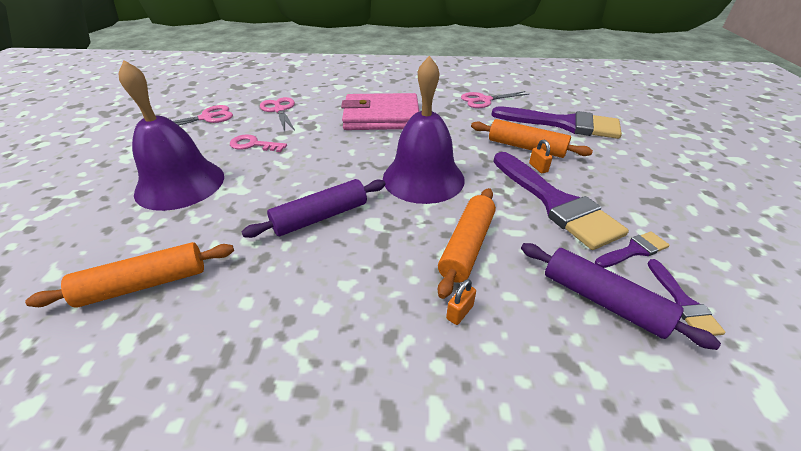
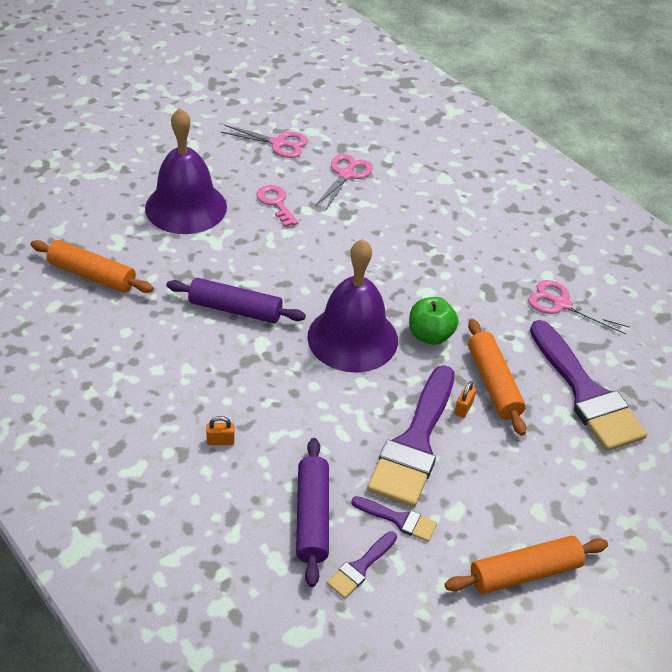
camera: 45 degrees right, 5 degrees up
pink wallet [341,93,419,130] -> none
orange rolling pin [438,188,496,299] -> orange rolling pin moved to [445,536,608,594]
none -> green apple [409,297,458,345]

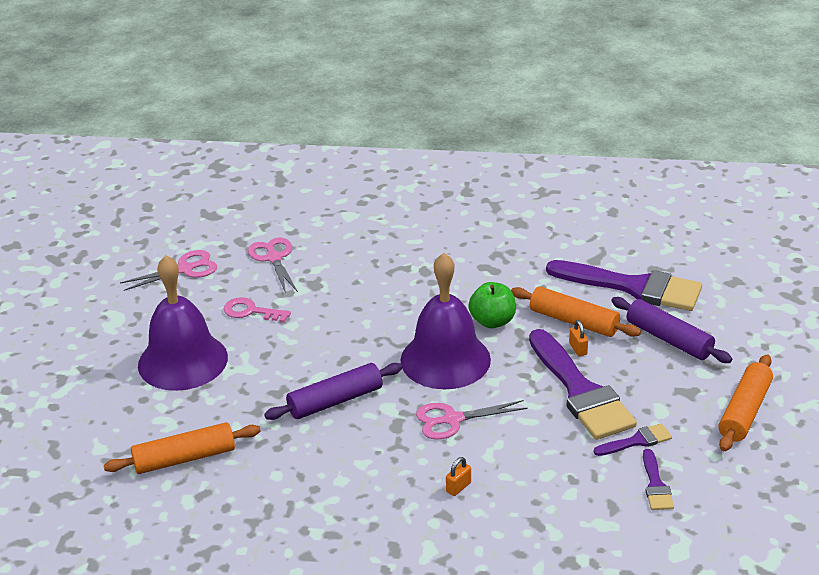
camera: 40 degrees left, 10 degrees down
purple rolling pin [296,438,329,587] -> purple rolling pin moved to [611,297,732,363]
pink scissors [528,280,630,334] -> pink scissors moved to [416,400,528,440]

